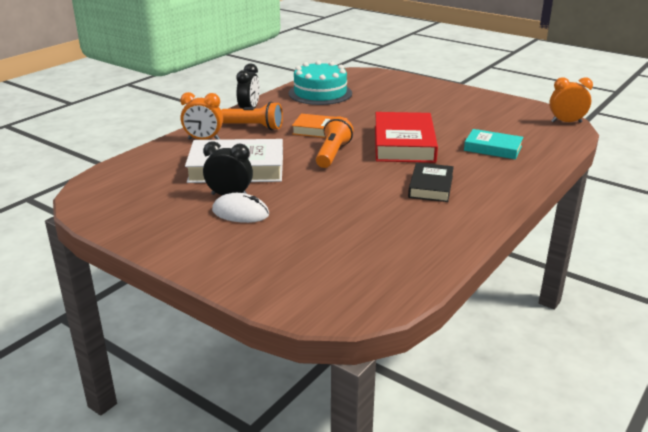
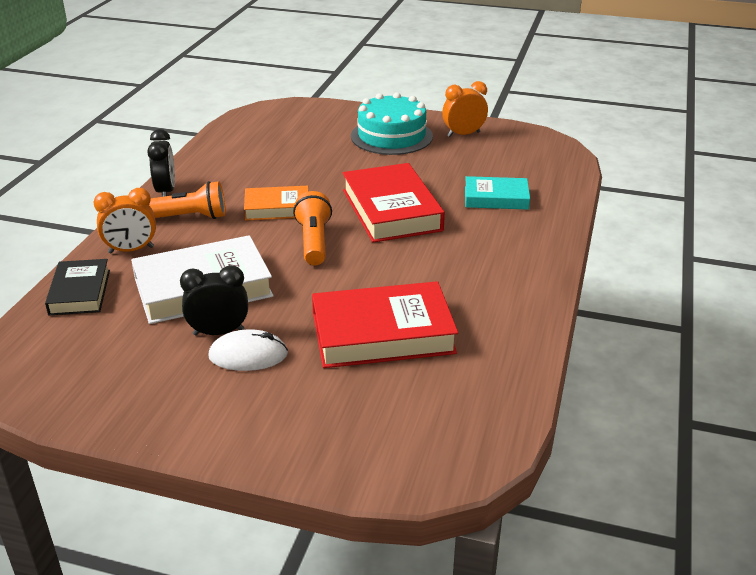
camera: 20 degrees left, 5 degrees up
turquoise cake [289,60,352,105] -> turquoise cake moved to [351,92,433,155]
black book [408,163,454,202] -> black book moved to [45,259,110,315]
orange clock [549,77,593,123] -> orange clock moved to [442,81,488,137]
none -> red book [312,281,458,368]

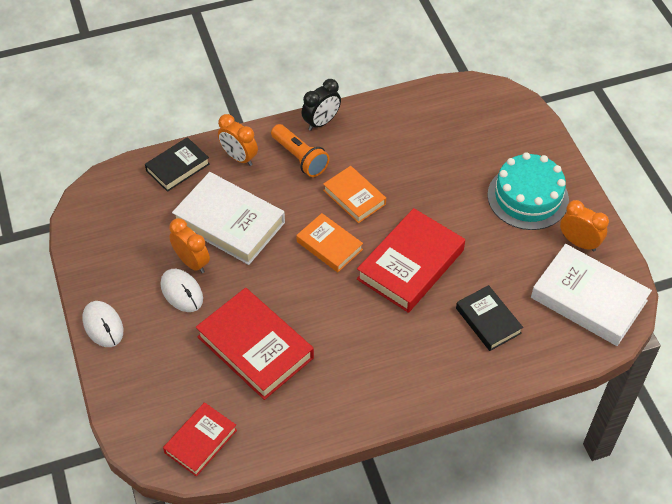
camera: 55 degrees right, 20 degrees up
black clock [180,265,248,336] -> orange clock [169,218,210,273]
orange flashlight [293,191,332,265] -> orange book [296,213,363,272]
turquoise book [465,176,530,210] -> black book [456,285,523,351]
none -> white mouse [82,301,123,347]
none -> red book [163,402,237,477]
none -> white book [531,244,652,346]

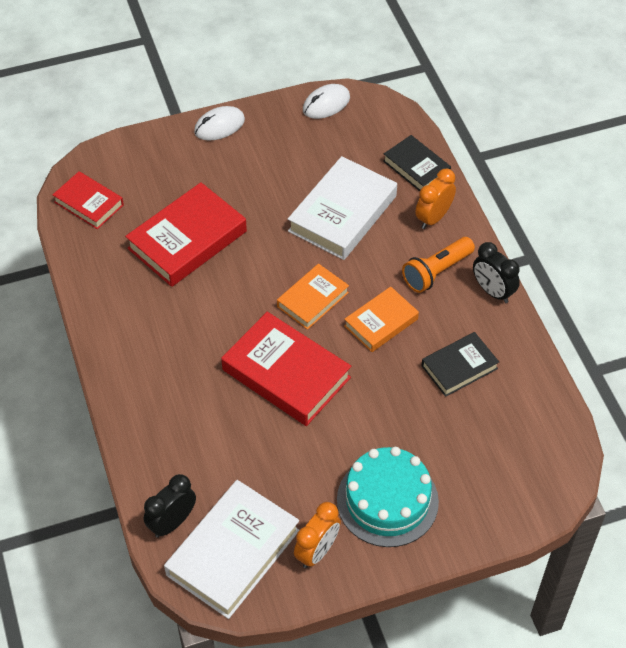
camera: 90 degrees right, 0 degrees up
white mouse [161,269,203,312] -> white mouse moved to [303,84,350,119]
orange clock [169,218,210,273] -> none
black book [456,285,523,351] -> black book moved to [421,332,499,397]
none -> black clock [144,474,196,538]

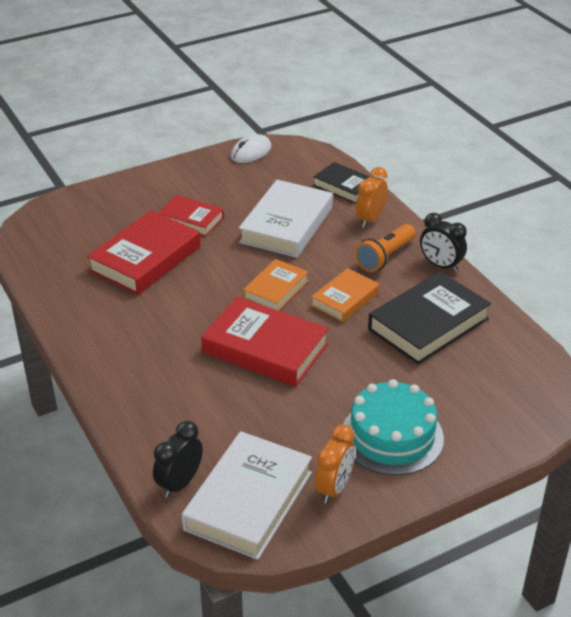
camera: 10 degrees left, 15 degrees down
red book [53,171,124,229] -> red book moved to [158,195,224,237]
white mouse [194,106,245,141] -> none
black book [421,332,499,397] -> black book [368,271,491,365], size x1.68

